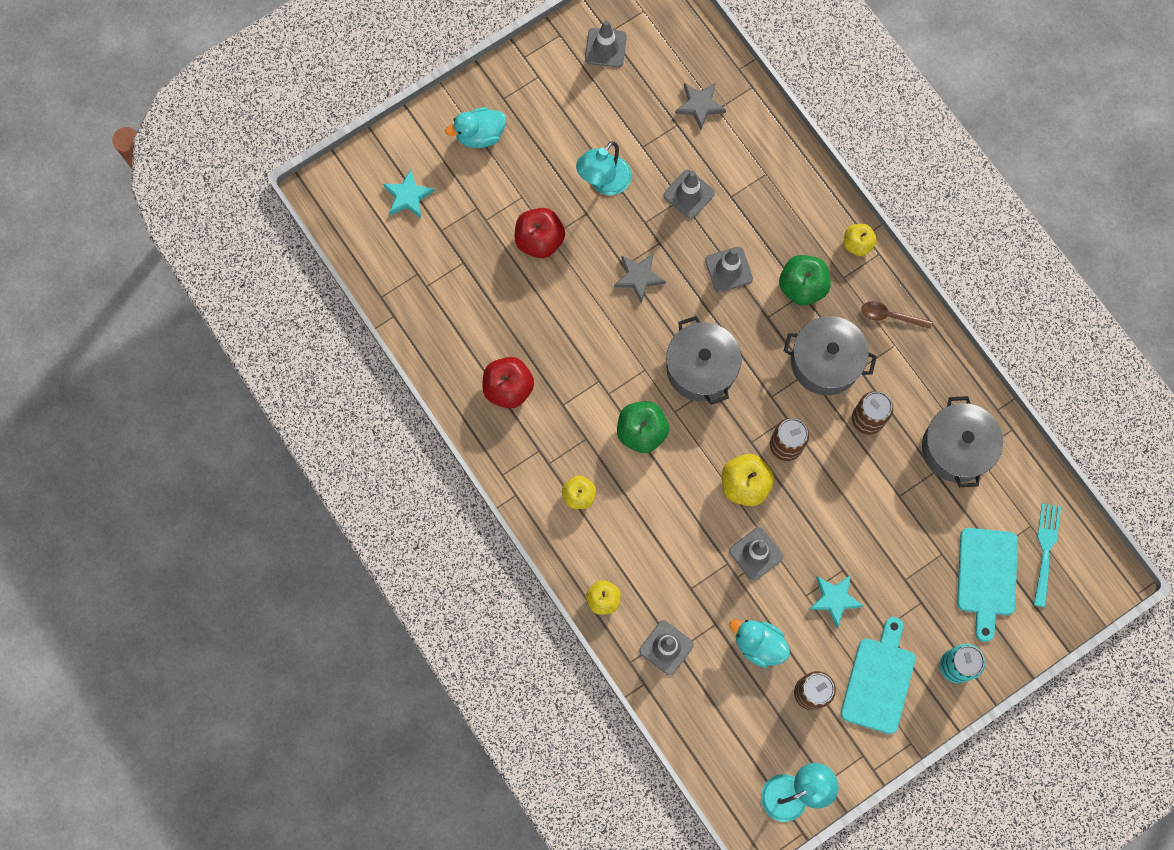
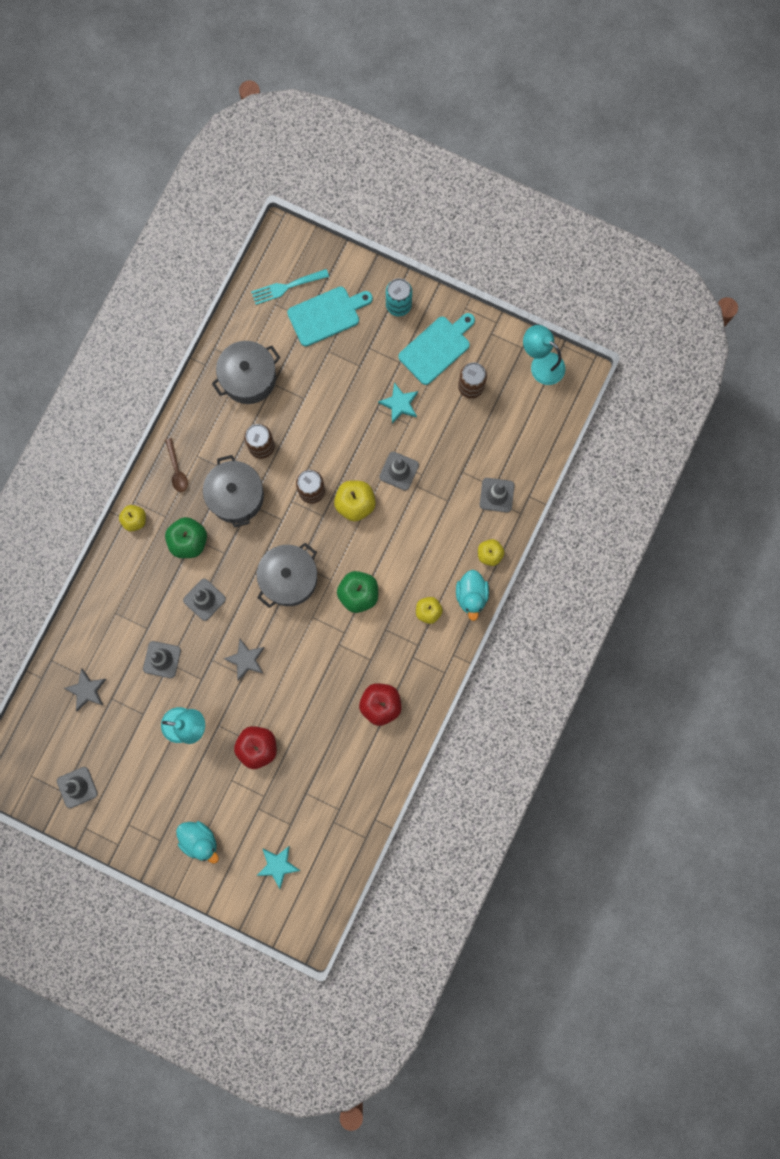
camera: 120 degrees left, 5 degrees up
turquoise duck [729,619,790,668] -> turquoise duck moved to [456,570,489,621]
turquoise cutting board [841,617,915,734] -> turquoise cutting board turned 150 degrees clockwise [398,313,475,385]

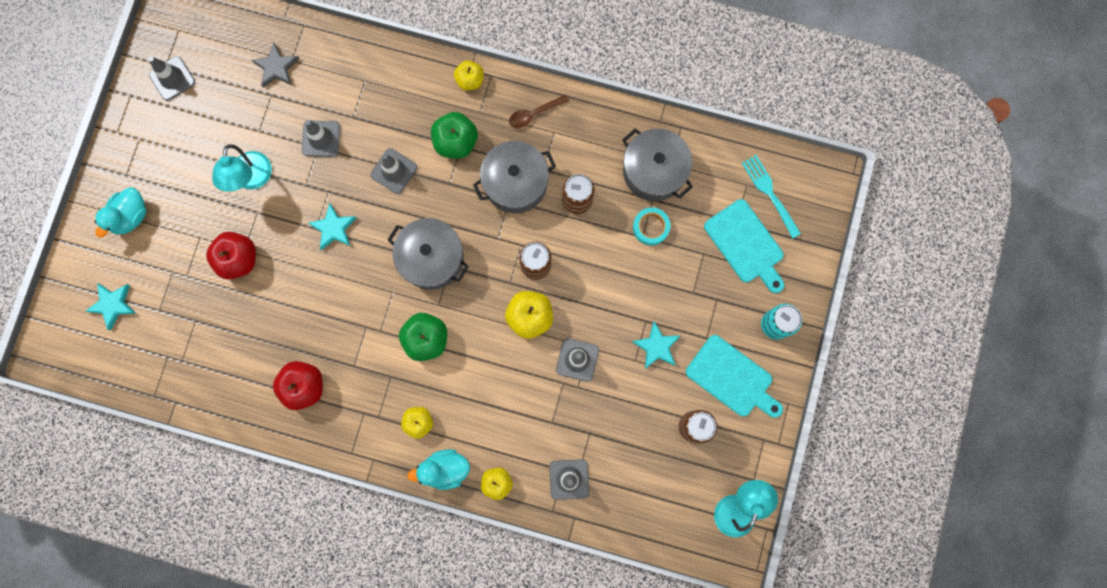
camera: 80 degrees right, 0 degrees up
grey star [224,638,265,681] -> turquoise star [308,203,357,250]
none -> turquoise tape [633,207,670,245]

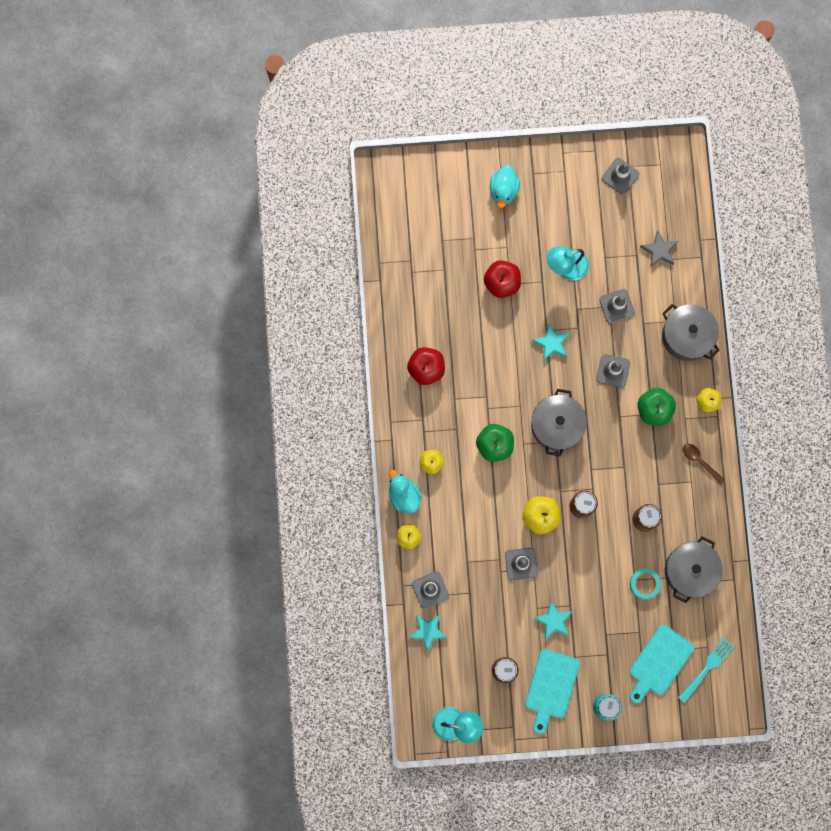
camera: 70 degrees right, 0 degrees up
turquoise star [86,283,137,330] -> turquoise star moved to [409,615,448,651]
turquoise duck [94,187,147,238] -> turquoise duck turned 90 degrees counterclockwise [490,165,520,208]
grey pot [473,141,556,213] -> grey pot moved to [662,304,719,361]

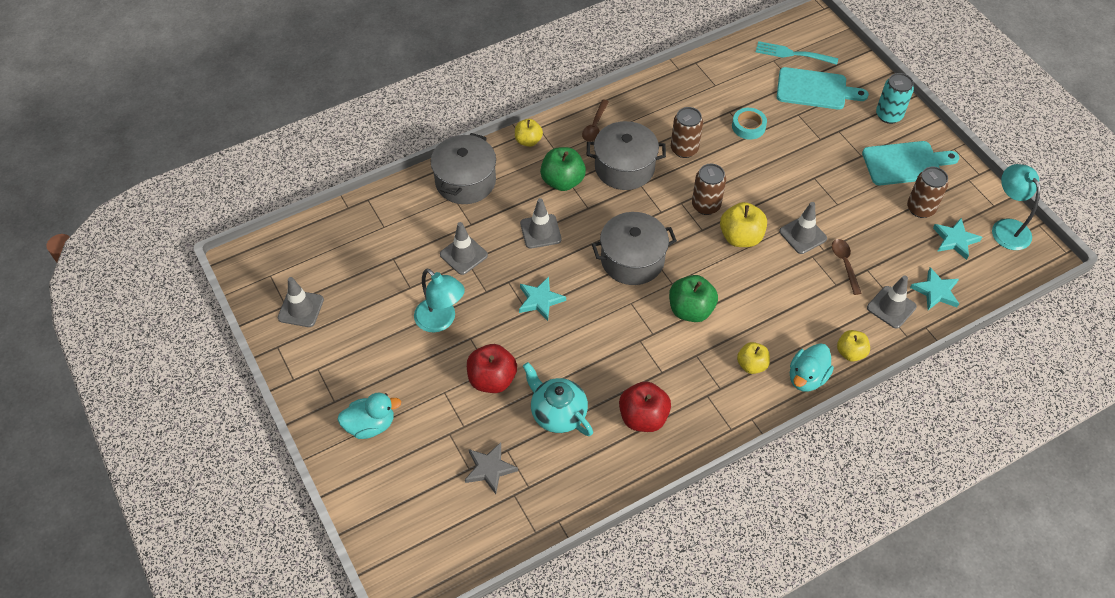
camera: 115 degrees left, 25 degrees down
turquoise star [534,601,572,639] -> turquoise star moved to [933,218,982,260]
grey star [640,230,678,268] -> grey star moved to [465,442,518,494]
grey pot [665,536,723,603] -> grey pot moved to [587,121,666,190]
none -> turquoise teapot [523,362,593,436]
none -> brown spoon [832,239,862,295]

